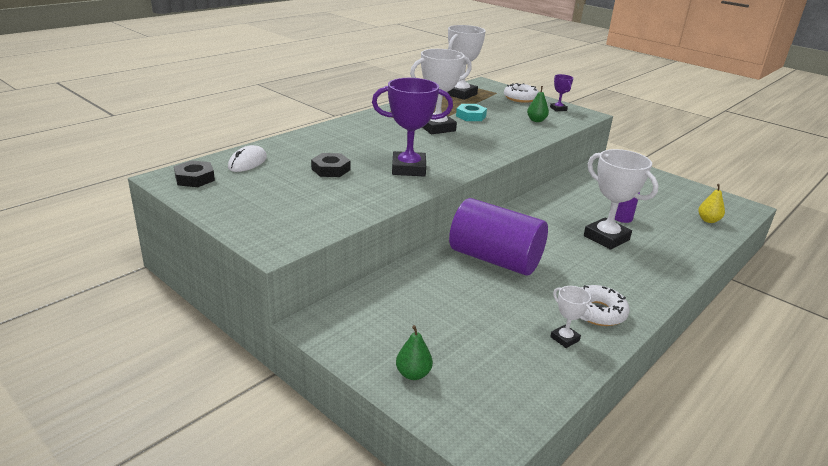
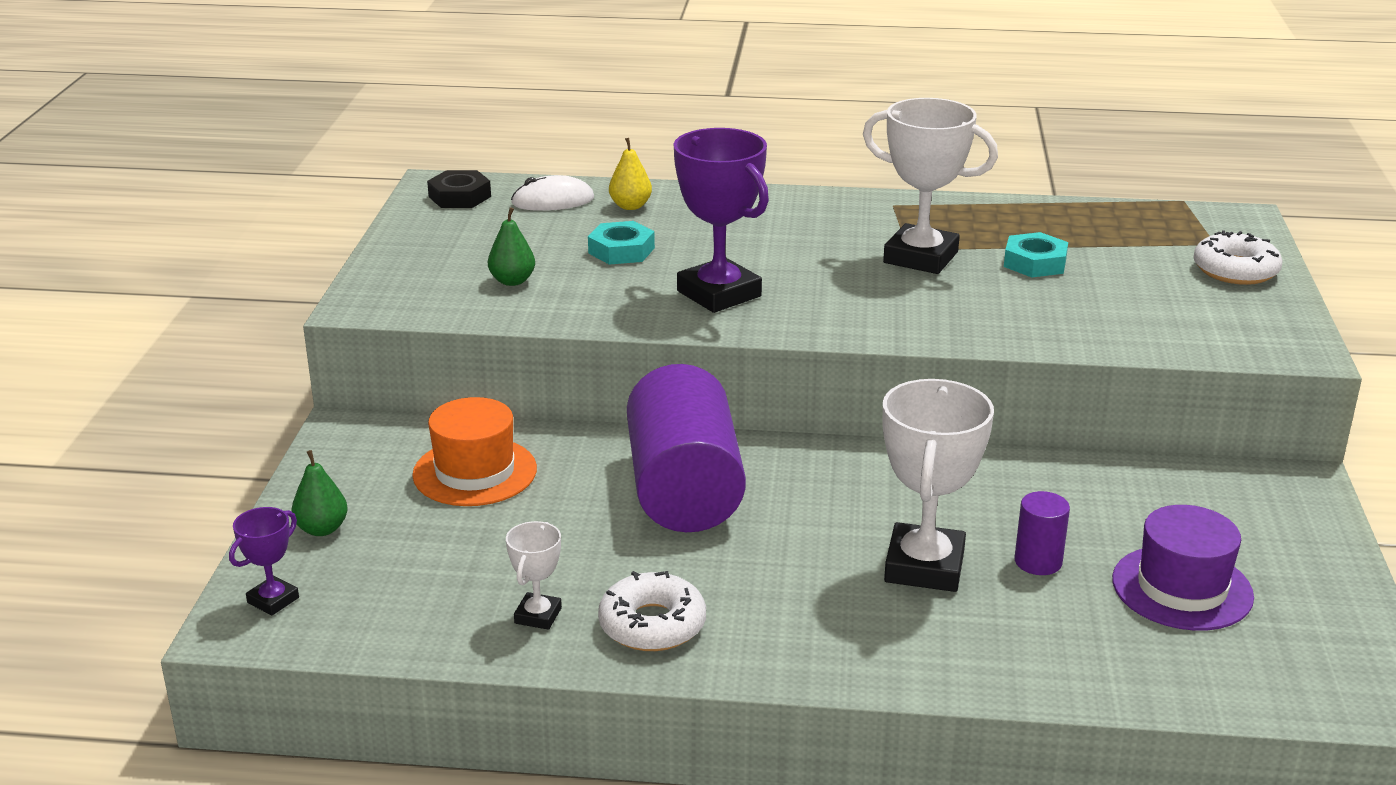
camera: 55 degrees right, 0 degrees up
black nut [311,153,350,177] -> turquoise nut [588,221,655,265]
white trophy [447,25,486,100] -> none
green pear [527,86,549,122] -> green pear moved to [488,207,535,286]
purple trophy [550,74,573,111] -> purple trophy moved to [229,507,299,615]
yellow pear [698,184,725,223] -> yellow pear moved to [609,138,652,210]
none -> orange hat [412,397,537,506]
none -> purple hat [1112,505,1254,631]

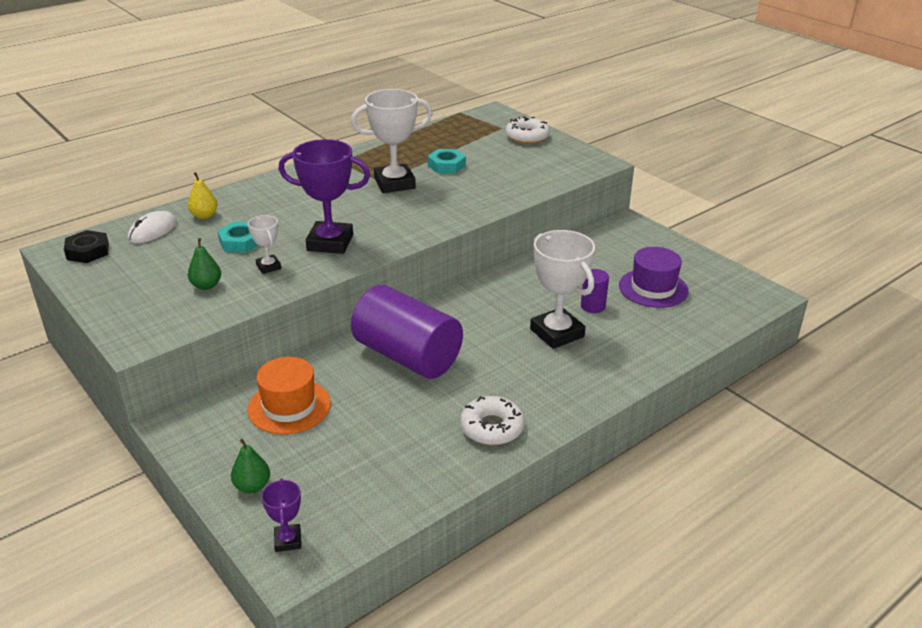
camera: 45 degrees left, 5 degrees up
white trophy [506,521,562,630] -> white trophy moved to [248,215,281,274]

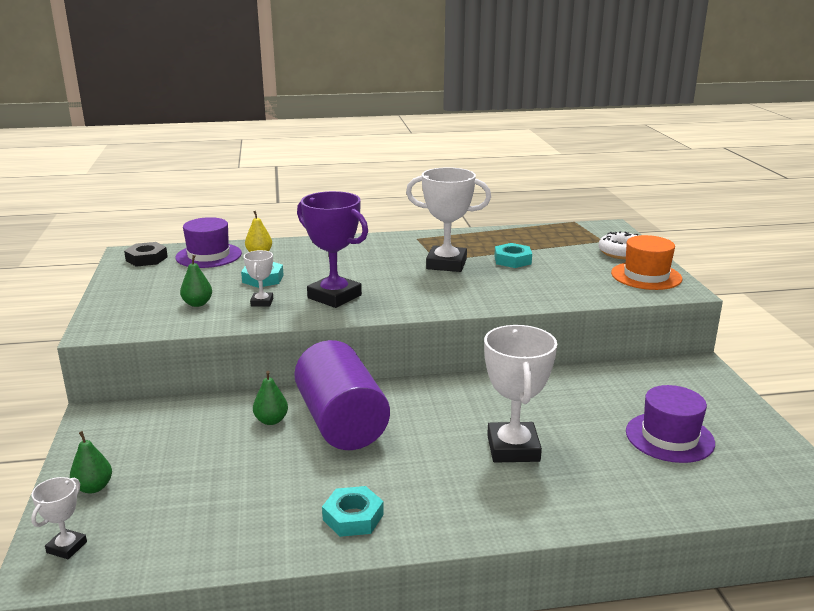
camera: 30 degrees right, 10 degrees down
white mouse [128,211,177,243] -> purple hat [175,217,242,268]
orange hat [247,357,331,434] -> orange hat moved to [611,235,682,290]
purple trophy [261,478,301,552] -> white trophy [31,477,87,559]
white donut [460,396,525,445] -> turquoise nut [322,486,384,537]
purple cylinder [581,269,609,313] -> none
none -> green pear [253,371,288,425]

